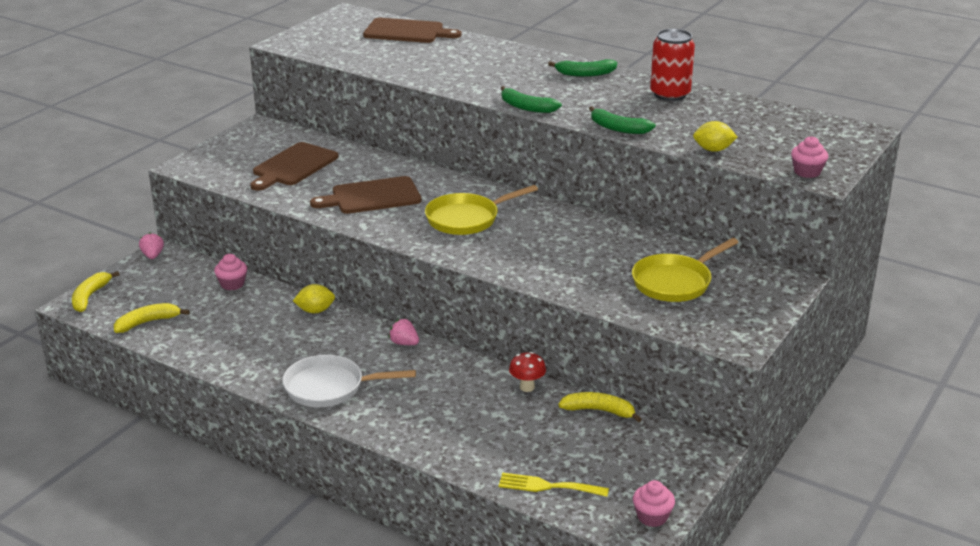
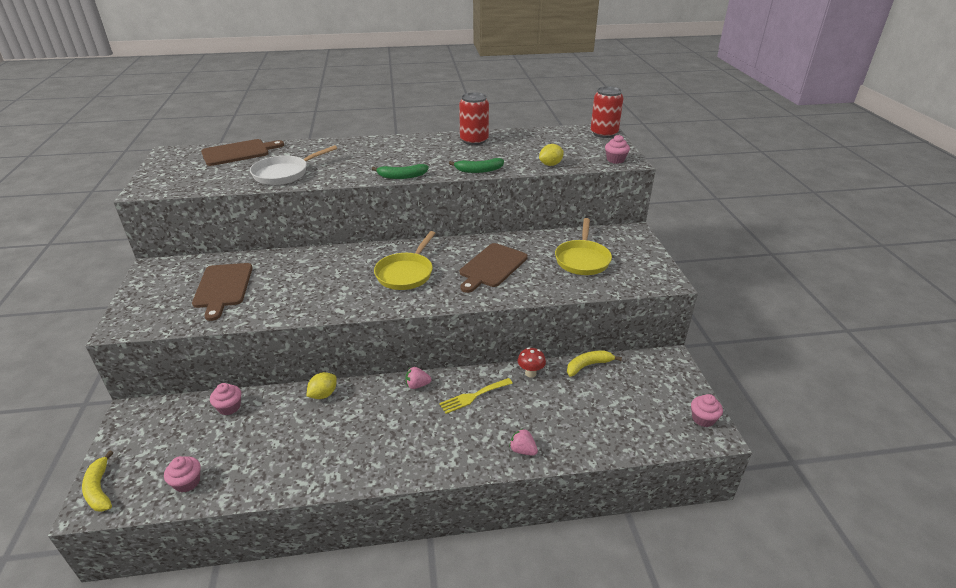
camera: 40 degrees left, 5 degrees up
yellow banana [114,303,190,333] -> pink cupcake [164,456,201,492]
pink strawberry [139,232,164,259] -> pink strawberry moved to [509,428,538,456]
white pan [282,355,416,407] -> white pan moved to [250,145,337,185]
brown cutting board [310,176,421,214] -> brown cutting board moved to [460,243,528,293]
yellow fork [499,473,609,497] -> yellow fork moved to [439,378,513,414]
green banana [548,59,617,77] -> none
none -> red can [591,86,623,138]

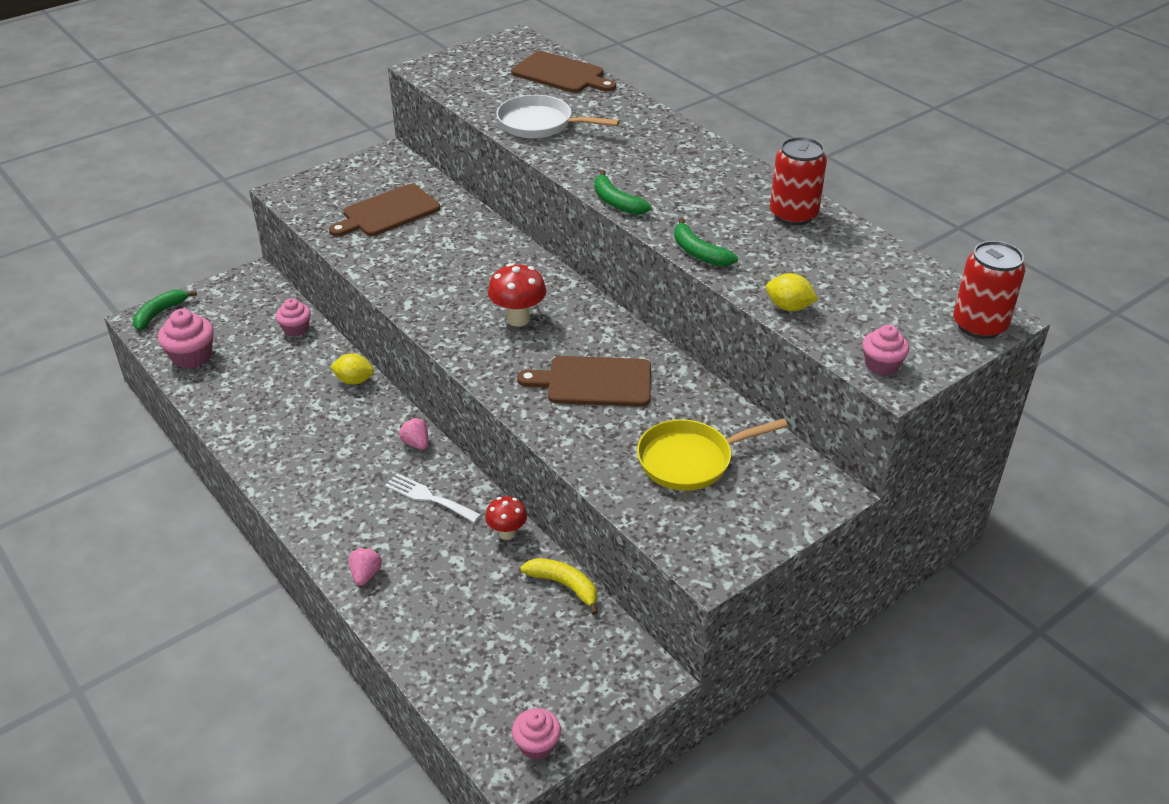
camera: 60 degrees right, 5 degrees up
yellow banana [82,451,113,512] -> green banana [133,290,197,331]
pink cupcake [164,456,201,492] -> pink cupcake [158,309,214,369], size x1.52
yellow pan [374,231,436,290] -> red mushroom [488,263,546,327]
yellow fork [439,378,513,414] -> white fork [385,473,481,523]

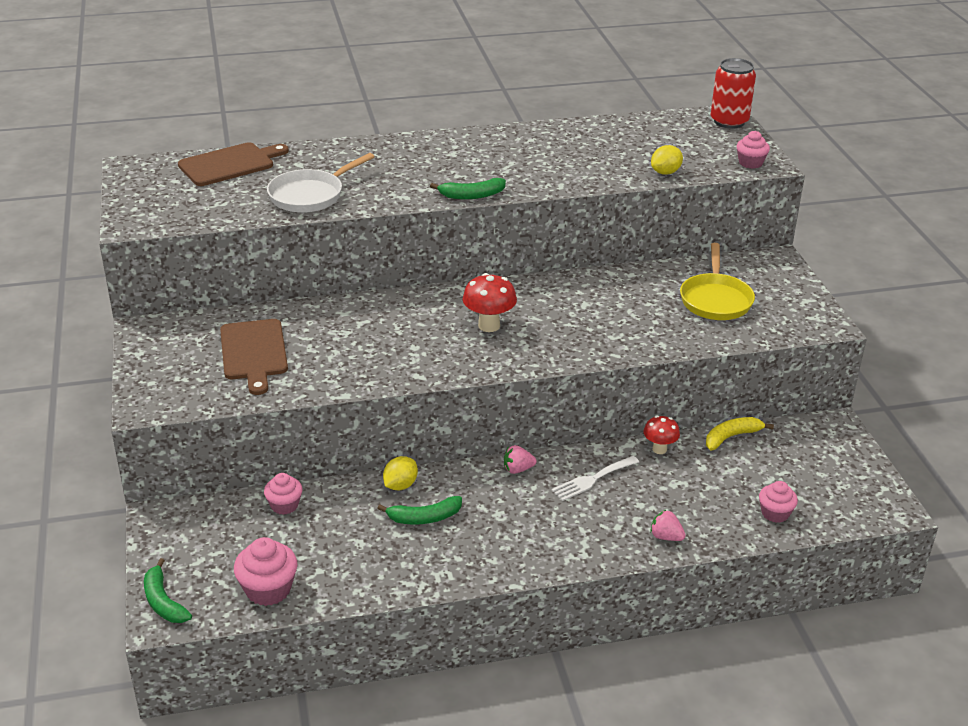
camera: 65 degrees left, 5 degrees down
pink cupcake [512,708,561,760] -> pink cupcake moved to [759,481,798,523]
brown cutting board [517,356,651,407] -> none
green banana [674,217,738,267] -> green banana moved to [377,496,462,525]
red can [770,137,827,226] -> none

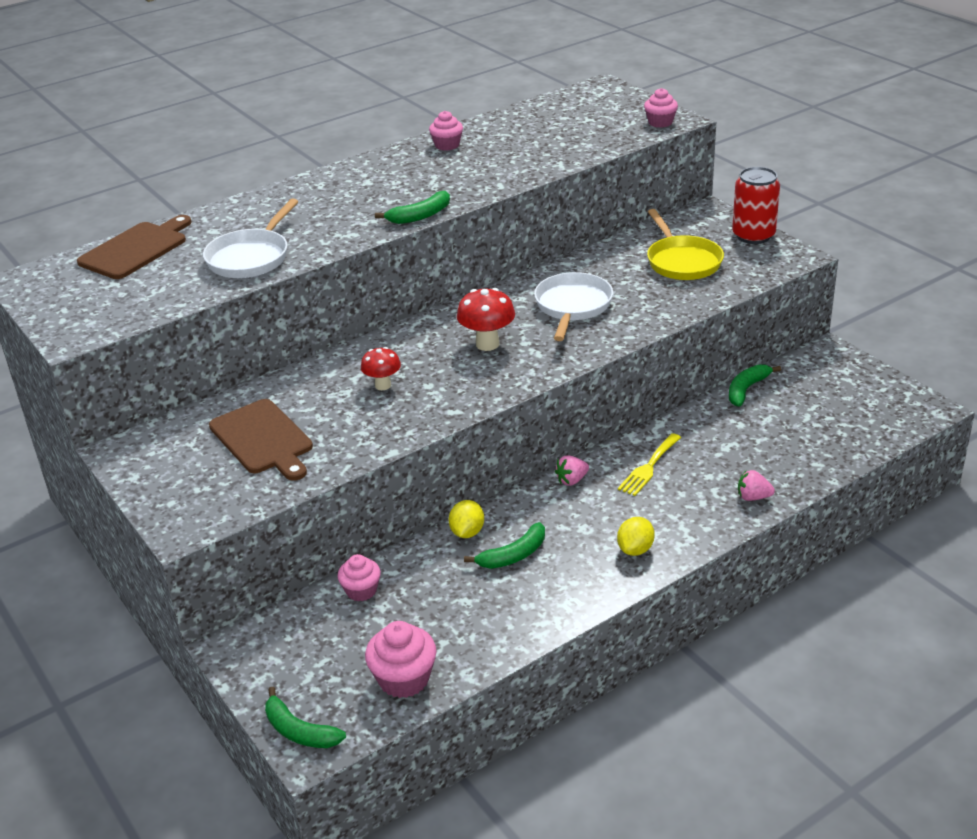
camera: 20 degrees left, 0 degrees up
white fork [552,456,639,501] -> yellow fork [618,433,681,496]
red mushroom [643,415,680,454] -> red mushroom moved to [361,347,401,390]
yellow lemon [651,145,683,175] -> yellow lemon moved to [617,517,655,556]
yellow banana [706,417,774,451] -> green banana [729,364,781,407]
red can [711,58,756,129] -> red can moved to [732,167,780,244]
pink cupcake [759,481,798,523] -> pink cupcake moved to [429,111,463,151]
none -> white pan [534,272,613,341]

